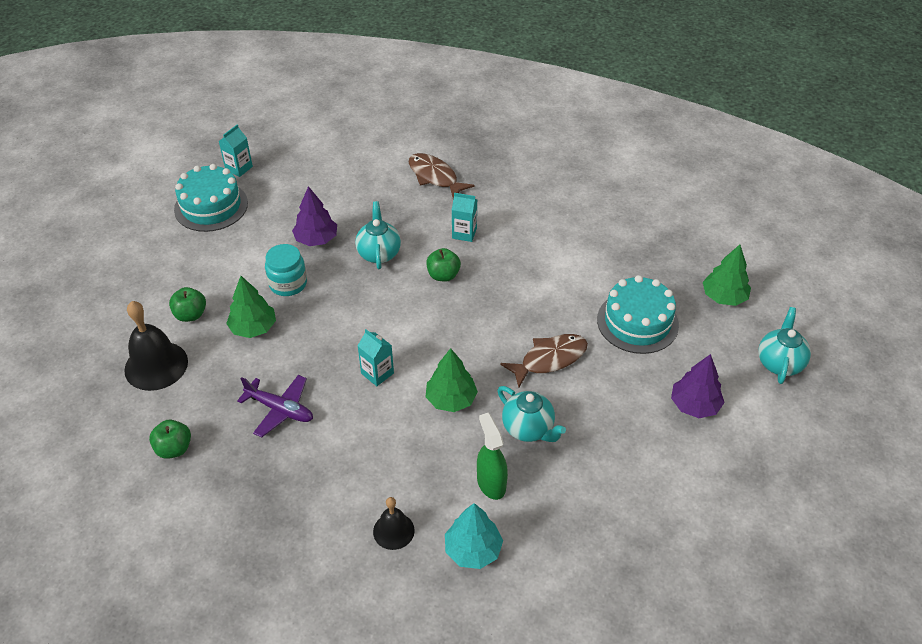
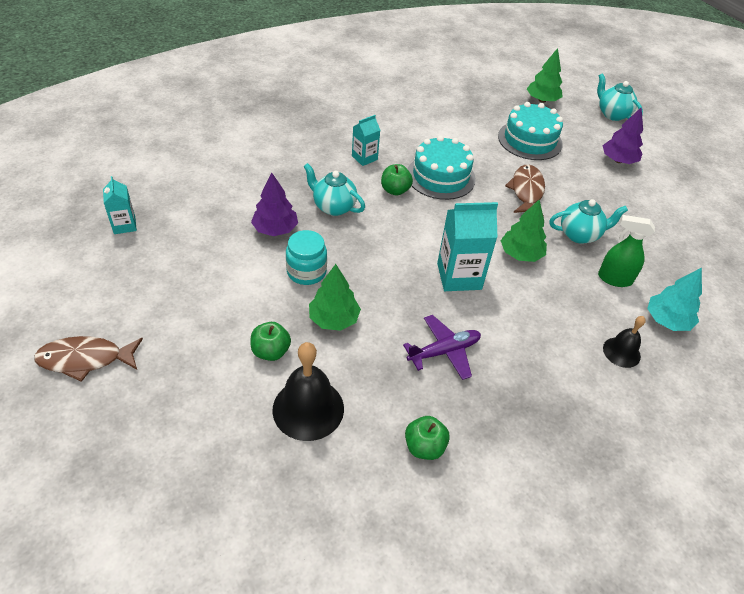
camera: 55 degrees left, 0 degrees up
turquoise cake [174,164,248,232] -> turquoise cake moved to [408,135,476,200]
turquoise carton [357,329,394,386] -> turquoise carton [437,202,498,291], size x1.73
brown fish [409,153,475,199] -> brown fish moved to [34,336,143,382]

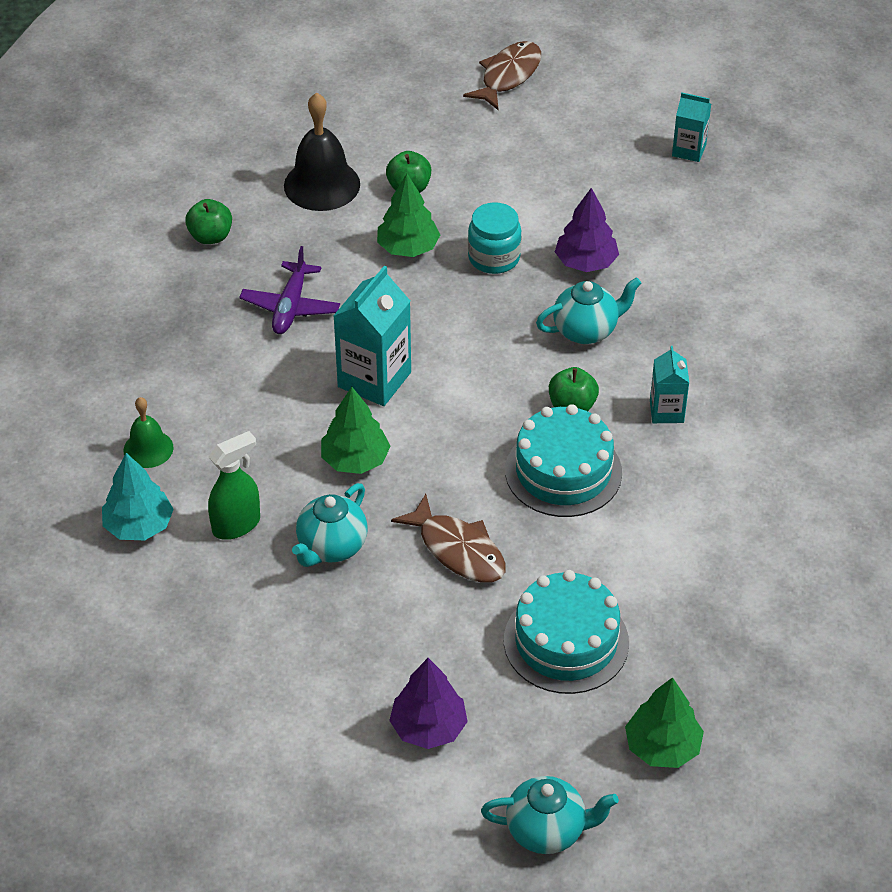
camera: 130 degrees right, 0 degrees up
black bell [603,316,646,368] -> green bell [124,397,174,468]

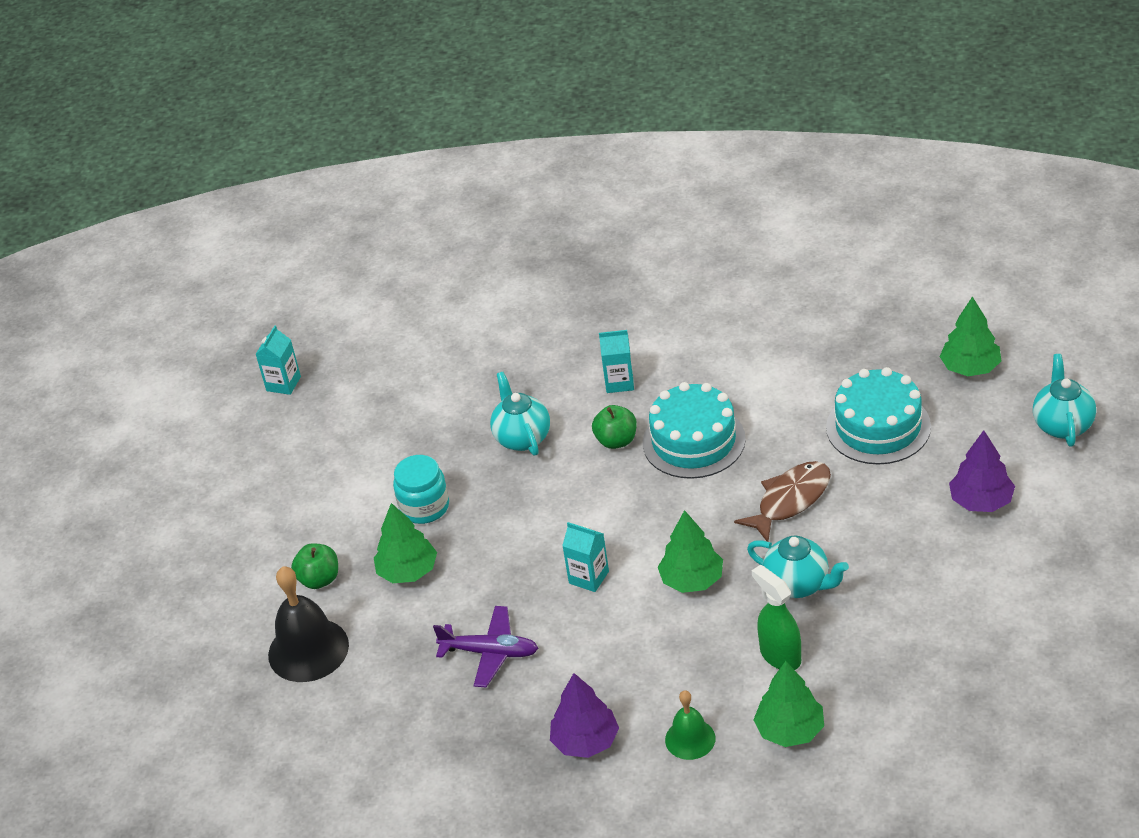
camera: 85 degrees left, 5 degrees down
turquoise tree [102,453,174,540] -> green tree [754,661,824,747]
green apple [185,199,232,244] -> none
turquoise carton [333,266,411,406] -> turquoise carton [562,522,609,592], size x0.58
brown fish [463,41,541,110] -> none
purple tree [555,188,619,272] -> purple tree moved to [550,673,619,758]

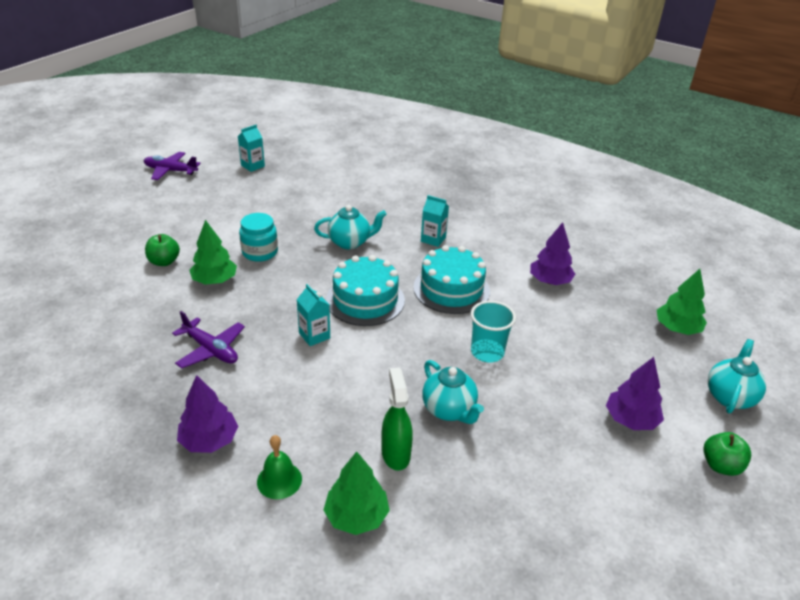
camera: 20 degrees right, 5 degrees down
black bell [268,566,349,682] -> none
turquoise teapot [490,372,550,456] -> turquoise teapot turned 75 degrees clockwise [314,205,386,249]
green apple [592,405,637,449] -> green apple moved to [703,432,751,476]
green tree [658,510,723,593] -> none
brown fish [734,461,831,542] -> turquoise cup [471,300,516,363]
turquoise cake [826,367,931,464] -> turquoise cake moved to [326,255,405,326]
none -> purple plane [144,152,201,180]
none -> purple tree [530,222,575,285]

